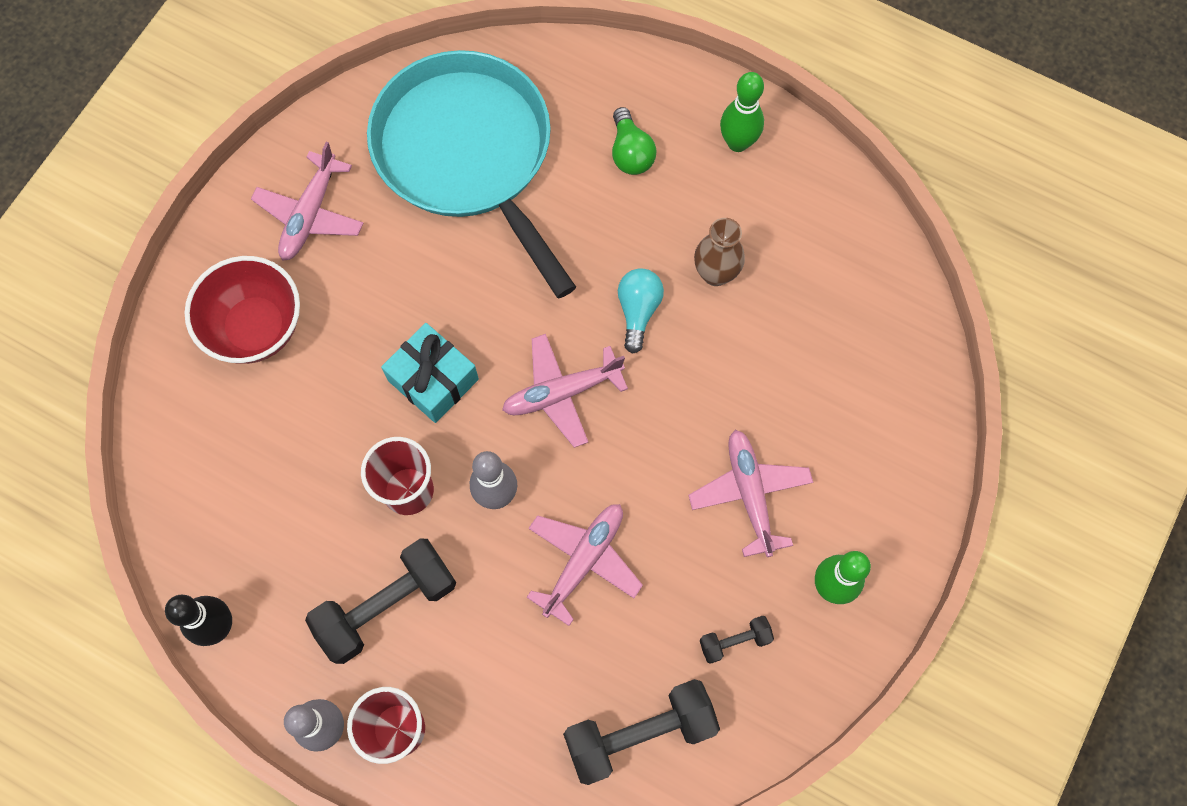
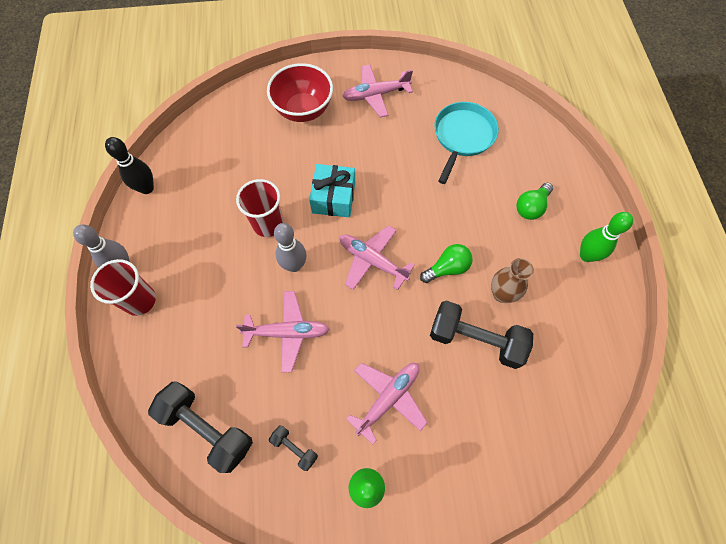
camera: 55 degrees right, 5 degrees down
black dumbbell [305,538,456,664] -> black dumbbell moved to [430,300,533,369]
turquoise pan [367,50,576,298] -> turquoise pan [434,102,499,184], size x0.57
turquoise light bulb [618,268,664,354] -> green light bulb [420,244,473,283]

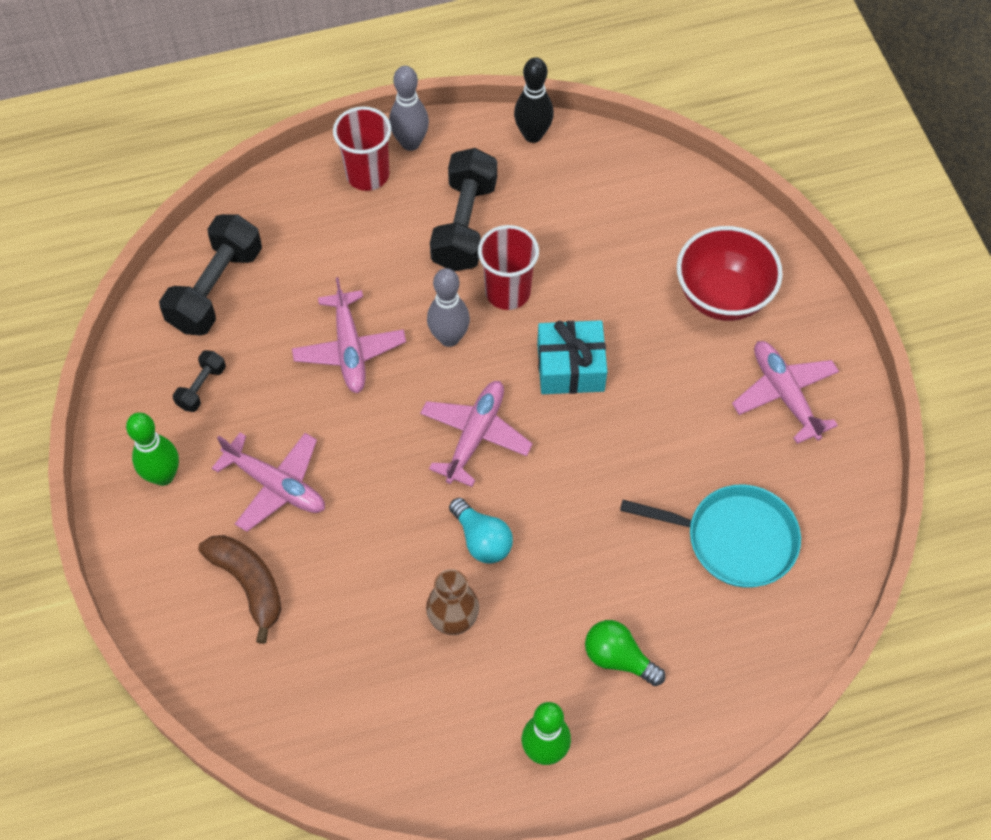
camera: 80 degrees right, 5 degrees down
green light bulb [420,244,473,283] -> turquoise light bulb [449,498,513,564]
black dumbbell [430,300,533,369] -> black dumbbell moved to [430,148,497,271]
none -> brown banana [198,535,281,644]

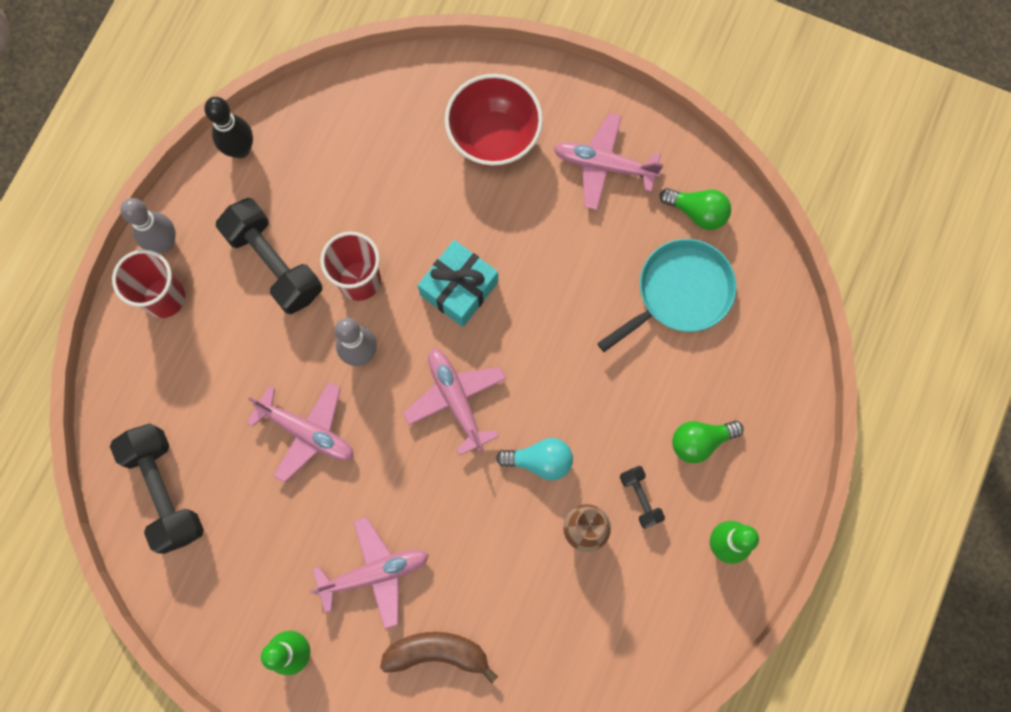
camera: 50 degrees left, 15 degrees up
black dumbbell [173,350,226,412] -> black dumbbell moved to [620,466,665,529]
none -> green light bulb [660,188,731,230]

